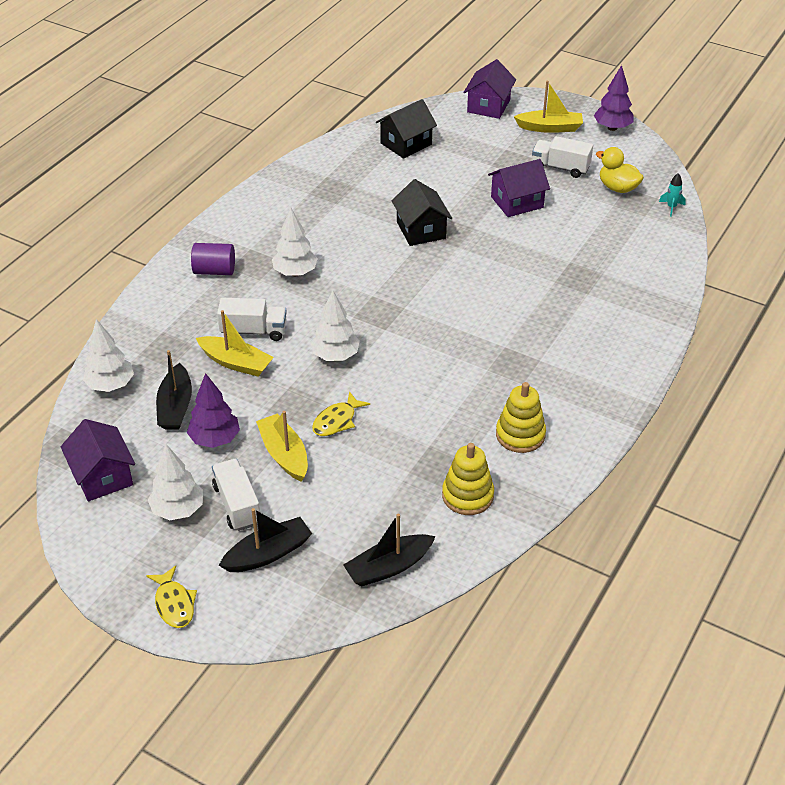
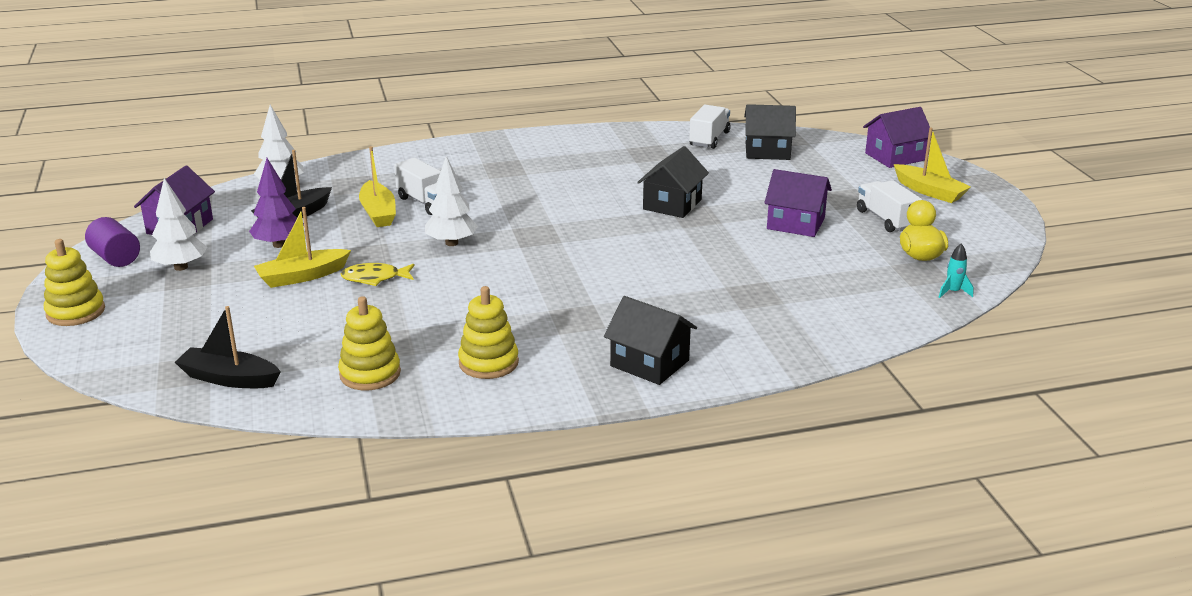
camera: 45 degrees right, 15 degrees down
yellow fish [146,566,197,628] -> yellow stacking toy [44,239,105,326]
purple cylinder [191,243,235,275] -> purple cylinder moved to [85,217,140,267]
white truck [212,459,260,531] -> white truck moved to [689,105,731,149]
black boat [219,508,312,572] -> none
yellow boat [256,411,308,482] -> yellow boat turned 135 degrees counterclockwise [254,207,351,288]
white tree [272,208,318,276] -> none
purple tree [594,65,634,131] -> none
none -> black house [604,296,697,385]

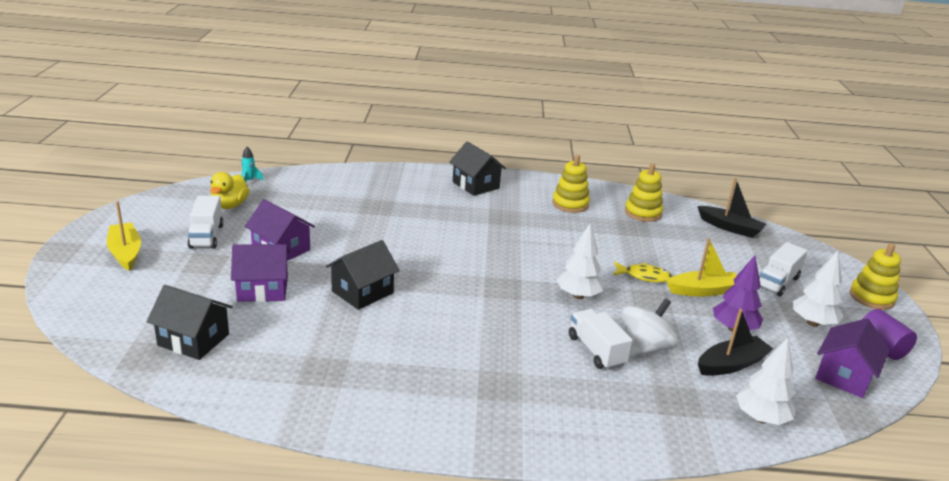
camera: 165 degrees left, 0 degrees up
yellow boat [359,146,396,227] -> white spinning top [622,298,678,357]
white truck [689,105,731,149] -> white truck moved to [759,242,808,297]
purple house [863,107,932,168] -> purple house moved to [231,244,290,302]

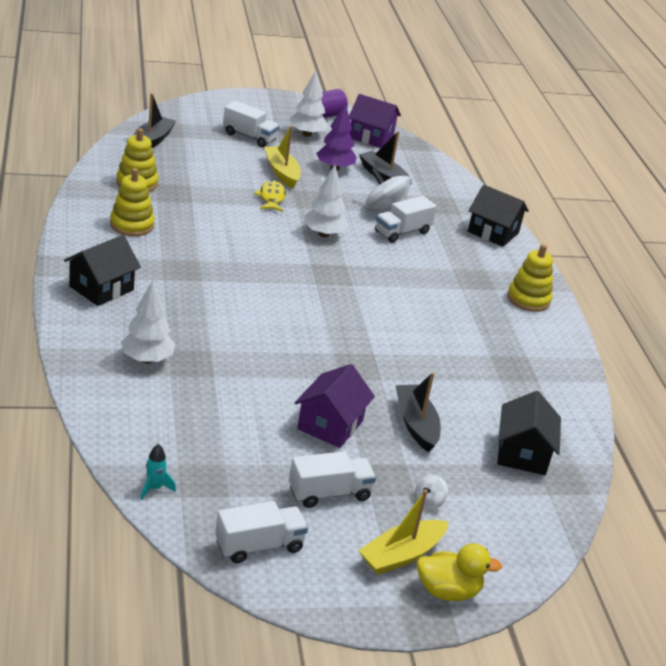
camera: 105 degrees left, 5 degrees up
yellow duck [210,172,249,209] -> yellow duck moved to [417,543,502,601]
purple house [231,244,290,302] -> black boat [395,372,441,452]
black house [326,240,400,310] -> black house moved to [468,184,529,247]
white tree [736,337,795,425] -> white tree moved to [121,280,175,364]
yellow stacking toy [850,243,901,310] -> yellow stacking toy moved to [507,244,553,312]
none -> white truck [215,501,308,563]
none -> white spinning top [415,474,448,510]

